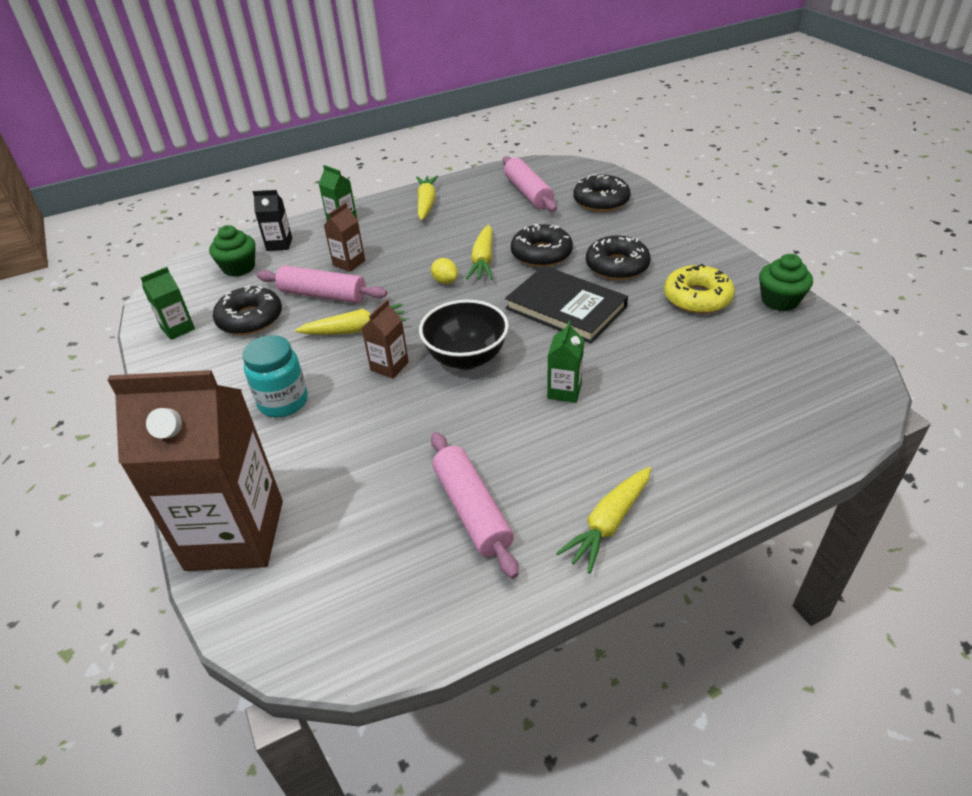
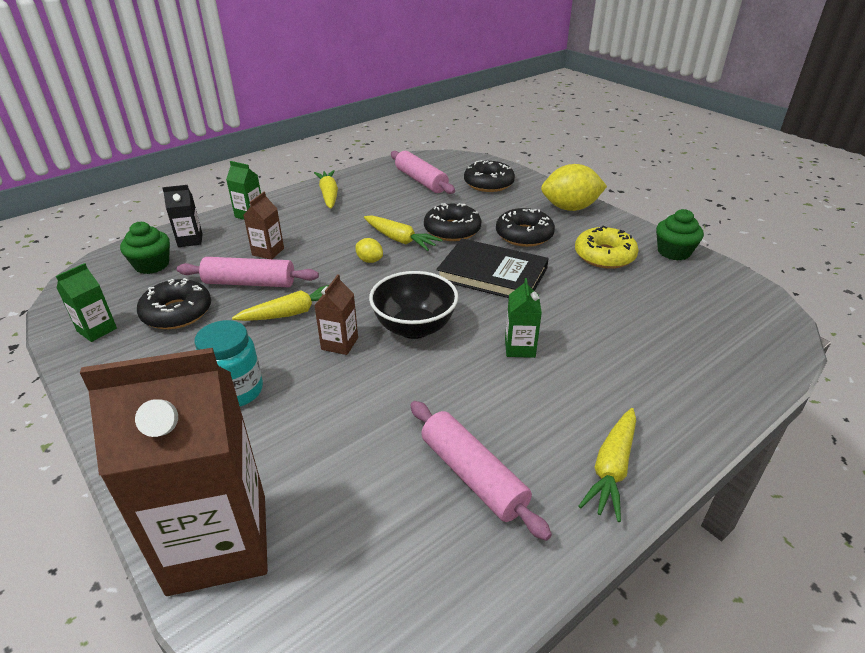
camera: 15 degrees left, 5 degrees down
yellow carrot [466,225,493,280] -> yellow carrot turned 45 degrees counterclockwise [364,215,443,251]
none -> yellow lemon [541,164,607,211]

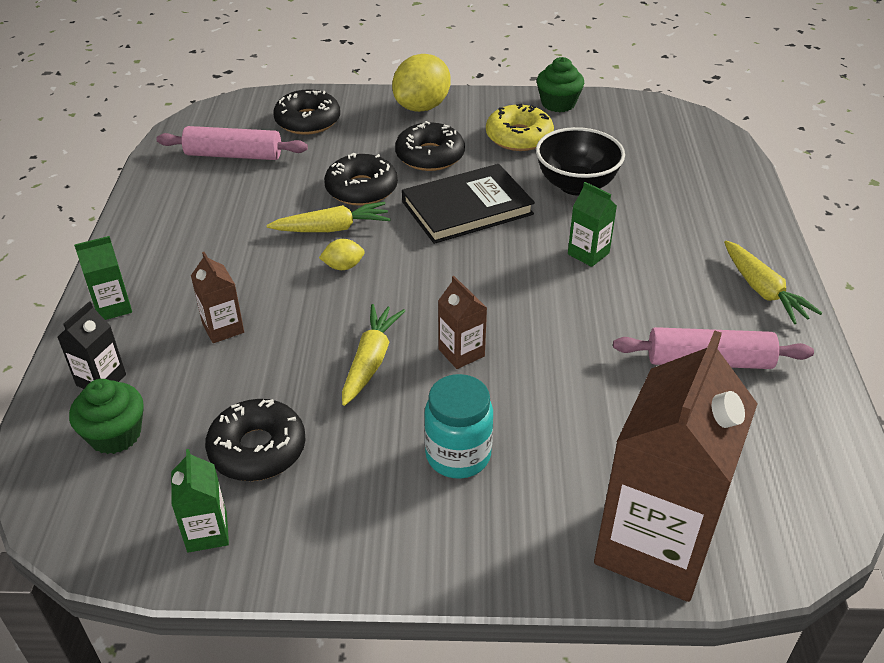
camera: 50 degrees left, 5 degrees up
pink rolling pin [177,257,319,287] -> none
yellow carrot [314,170,338,209] -> none
black bowl [369,271,458,339] -> black bowl moved to [536,127,625,196]

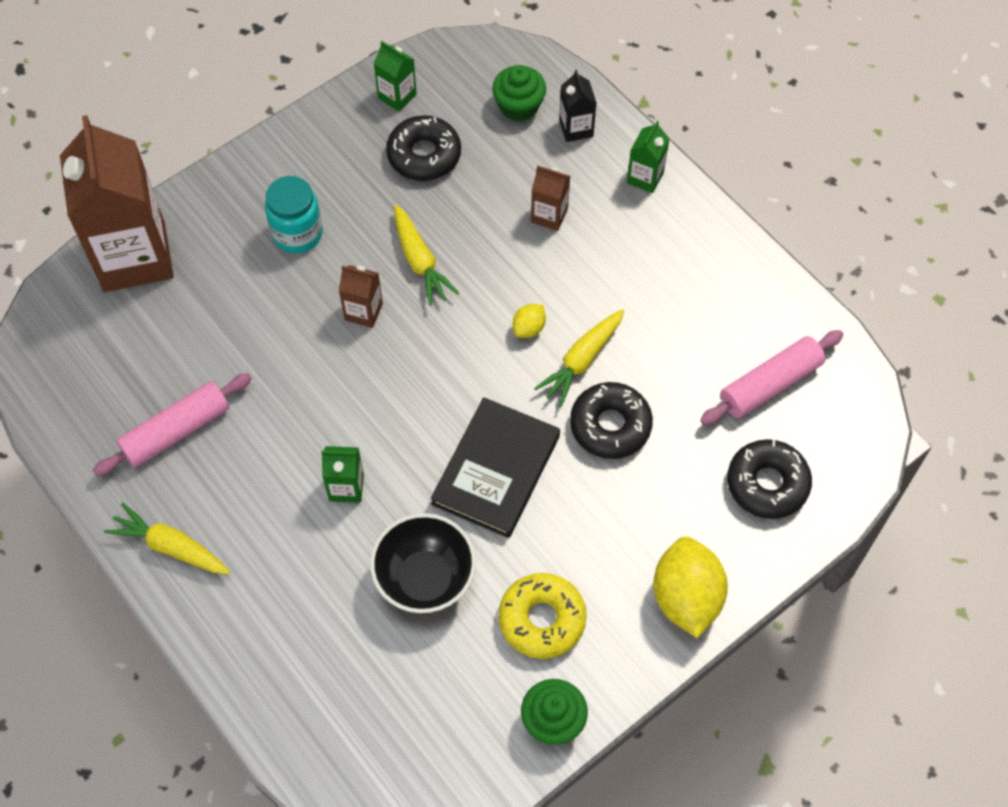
camera: 140 degrees right, 20 degrees up
black donut [395,121,465,171] -> none

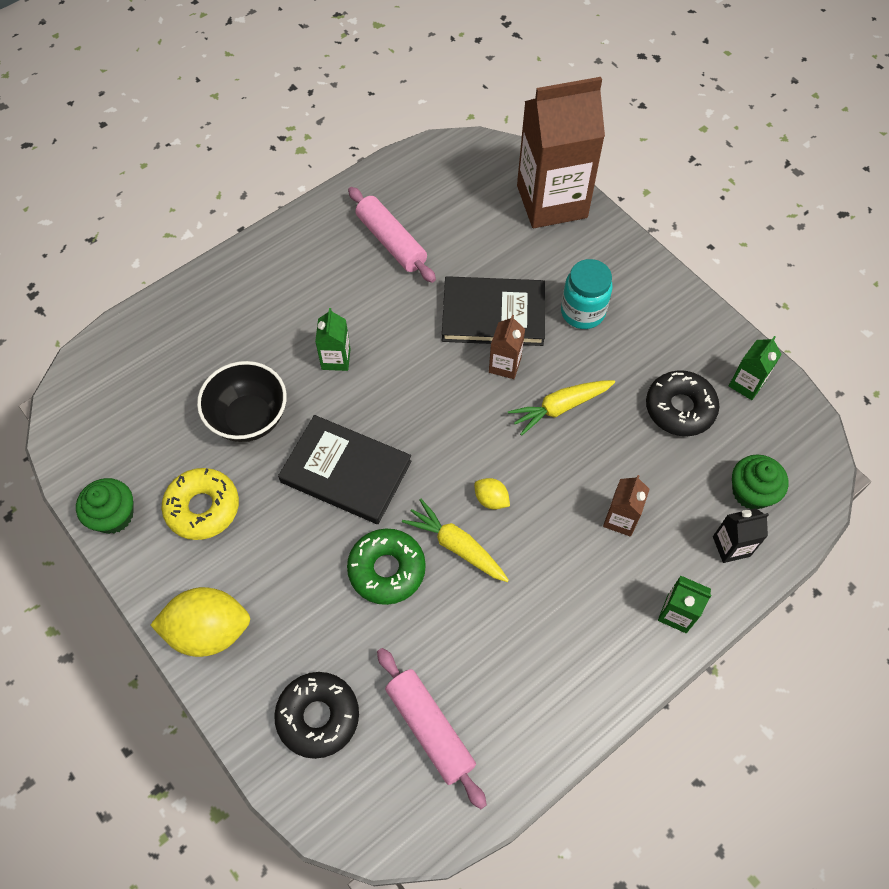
camera: 90 degrees right, 0 degrees up
yellow carrot [104,503,230,574] -> none
black donut [570,382,653,459] -> green donut [347,529,426,605]
none -> black book [442,276,545,346]

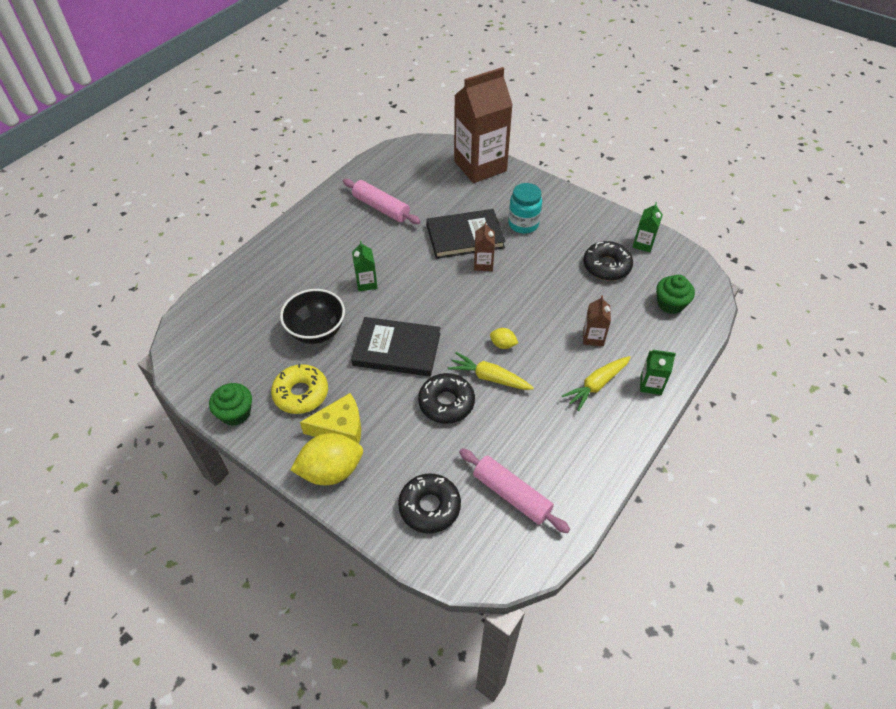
camera: 15 degrees left, 10 degrees down
green donut [347,529,426,605] -> black donut [418,373,475,424]
yellow carrot [508,380,615,436] -> yellow carrot moved to [562,356,631,411]
black carton [713,508,769,563] -> none
none -> yellow cheese [300,393,361,444]

